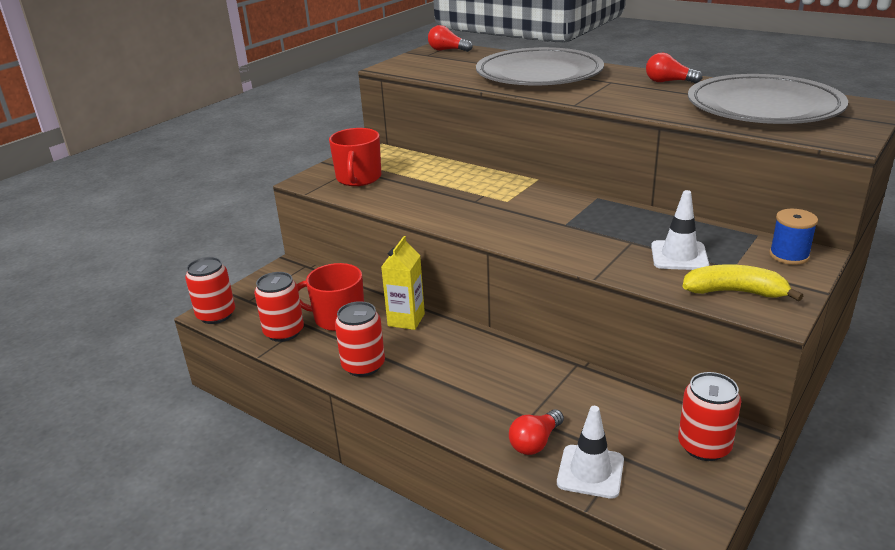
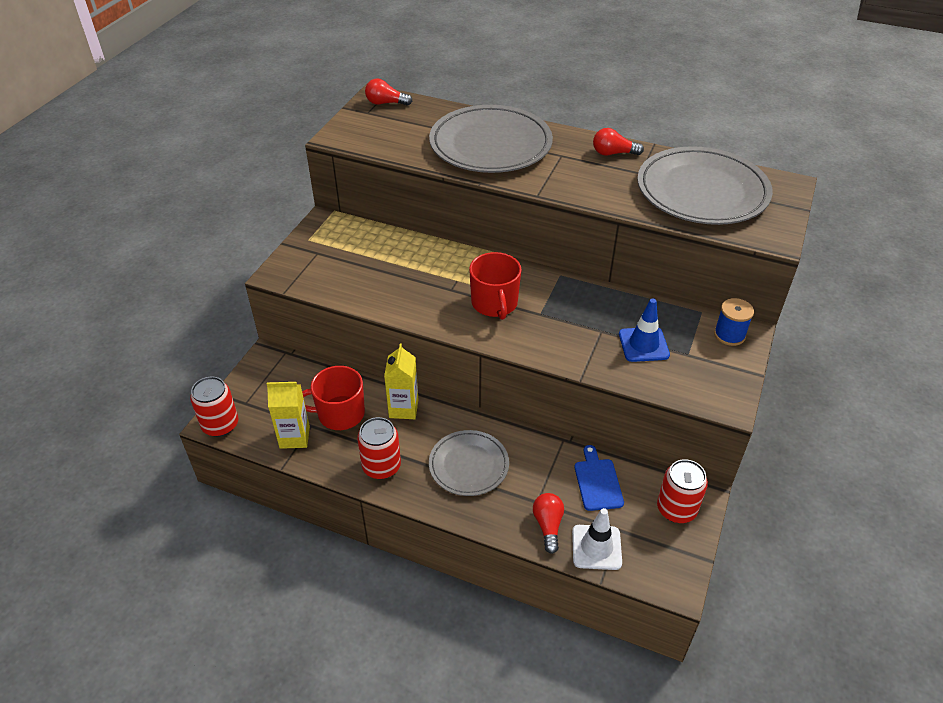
camera: 15 degrees left, 15 degrees up
red can [254,272,304,342] -> yellow carton [267,381,310,449]
red mug [329,128,381,186] -> red mug moved to [469,252,522,320]
red light bulb [509,409,564,455] -> red light bulb turned 150 degrees clockwise [533,493,564,554]
white traffic cone [651,190,709,270] -> blue traffic cone [619,298,670,362]
yellow banana [682,264,803,301] -> none
none -> grey plate [429,430,509,496]
none -> blue cutting board [575,445,624,511]

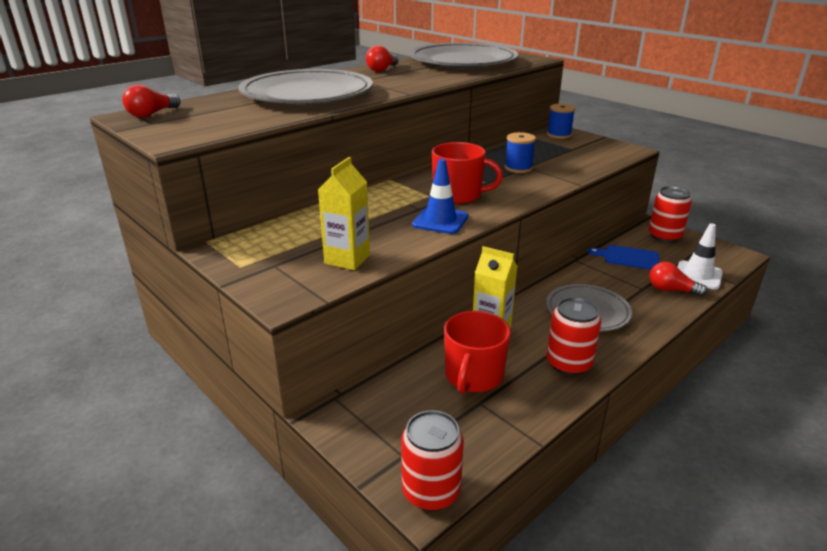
camera: 65 degrees left, 15 degrees down
yellow carton [267,381,310,449] -> yellow carton moved to [318,157,370,270]
blue traffic cone [619,298,670,362] -> blue traffic cone moved to [412,159,468,234]
none -> blue spool [504,132,536,173]

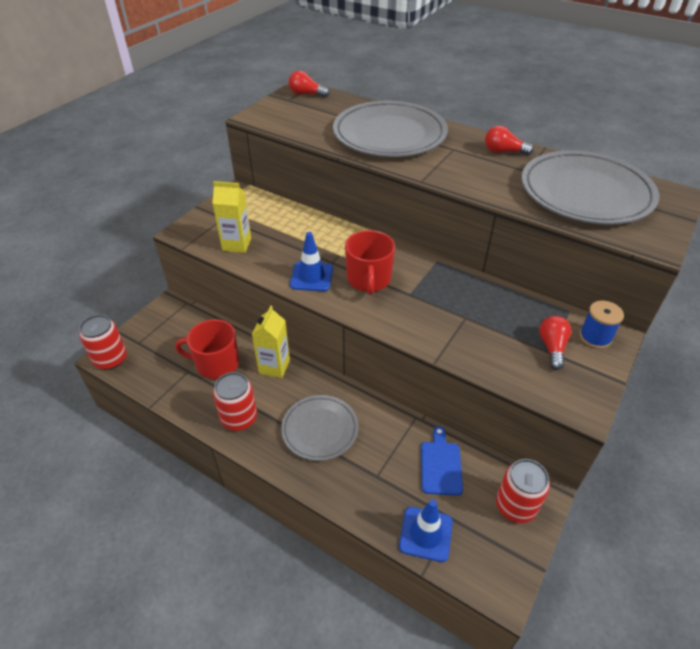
camera: 75 degrees right, 15 degrees up
blue spool [504,132,536,173] -> none
red light bulb [649,262,707,297] -> red light bulb moved to [539,316,571,370]
white traffic cone [678,223,723,289] -> blue traffic cone [399,500,453,562]

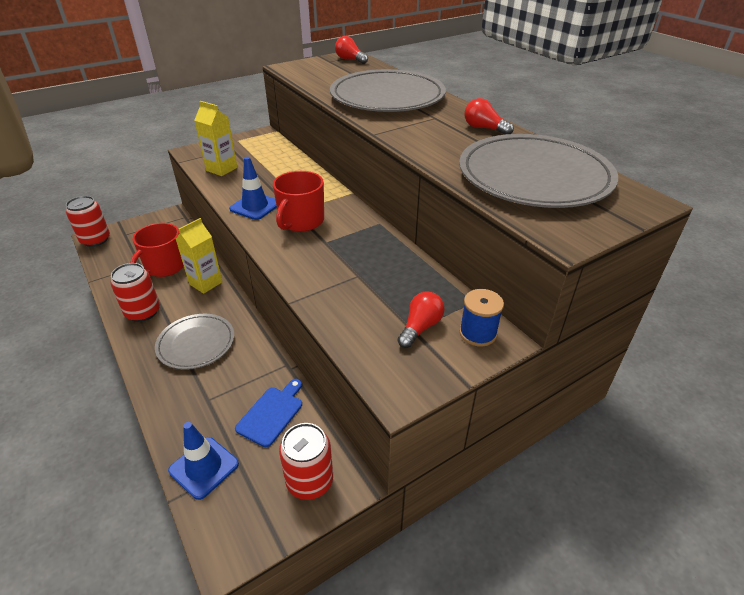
camera: 25 degrees right, 5 degrees down
red mug [175,319,239,379] -> red mug turned 90 degrees counterclockwise [130,223,184,277]

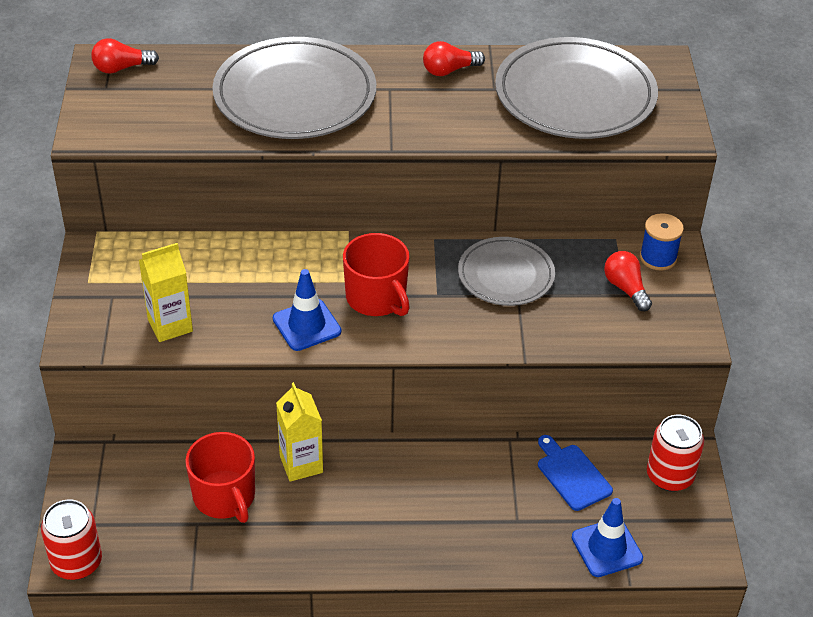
camera: 60 degrees left, 5 degrees up
red can [110,263,160,322] -> none
grey plate [155,314,234,370] -> grey plate moved to [458,237,555,306]

